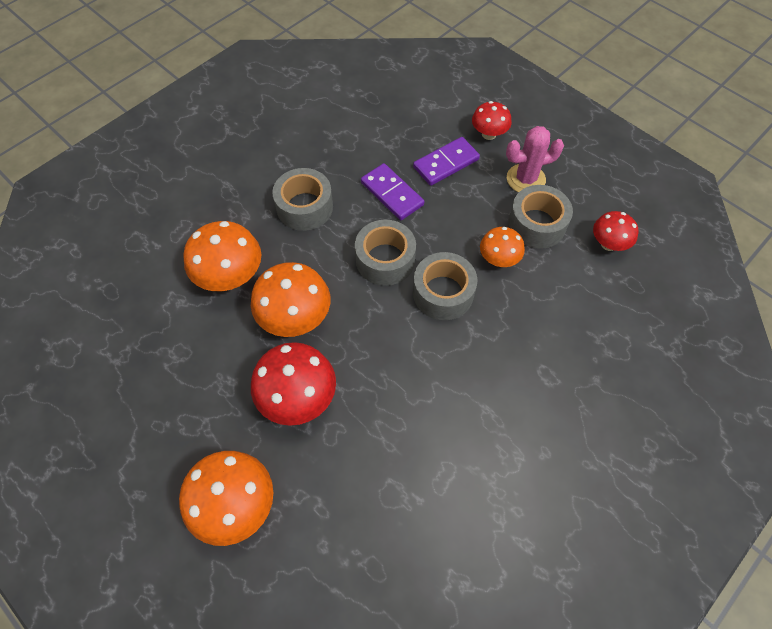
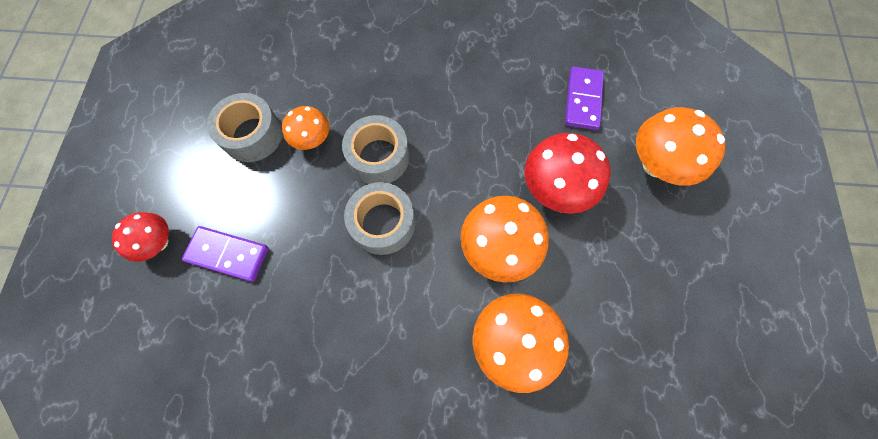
camera: 130 degrees left, 10 degrees up
grey tape [272,168,333,231] -> none
purple domino [361,163,424,220] -> purple domino moved to [565,67,604,130]
pink cactus [506,126,564,192] -> none
red mushroom [593,211,638,251] -> none

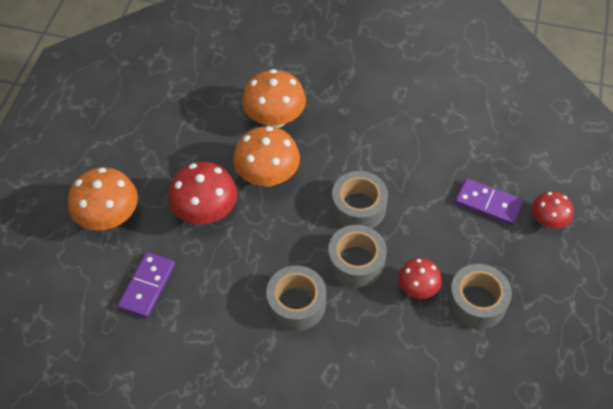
camera: 170 degrees left, 15 degrees down
orange mushroom [282,106,329,150] -> red mushroom [398,258,442,299]
none -> grey tape [266,266,326,331]

